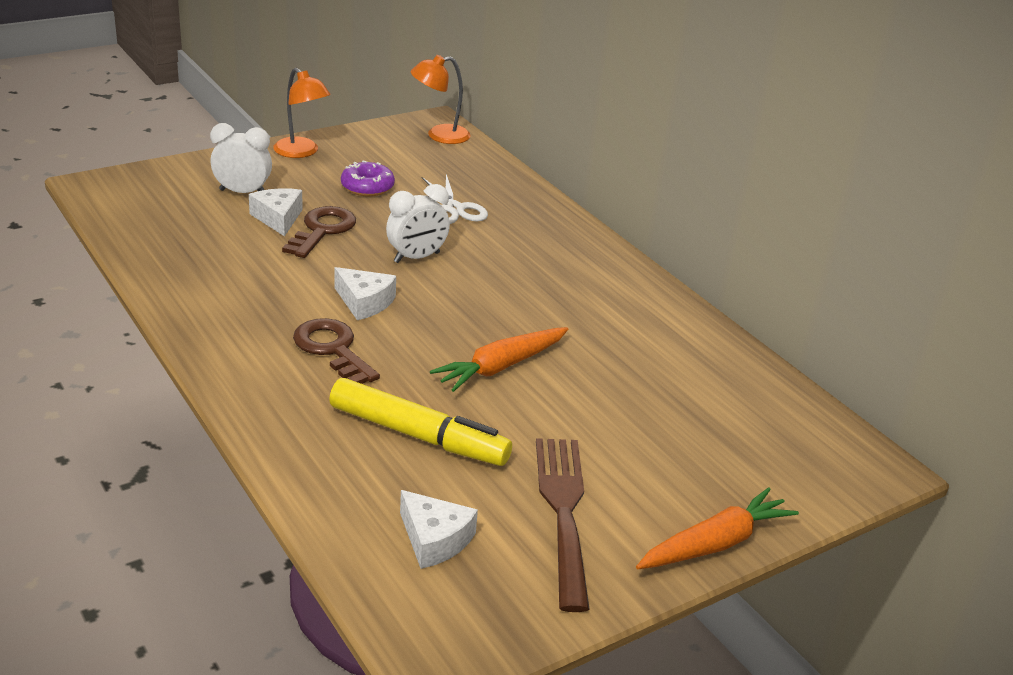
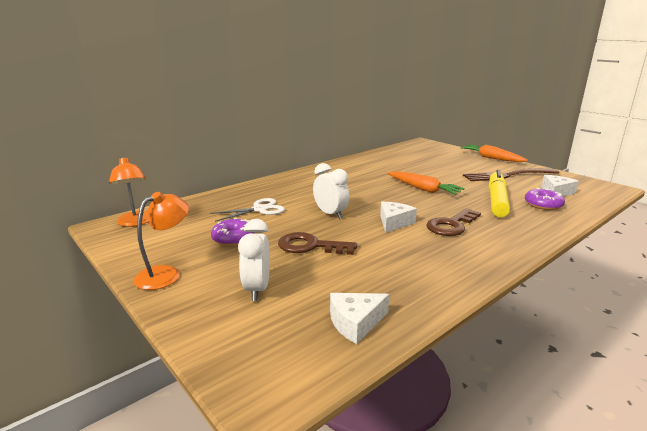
camera: 95 degrees left, 10 degrees down
white cheese [249,188,303,236] -> white cheese moved to [330,293,389,344]
none -> purple donut [525,188,565,210]

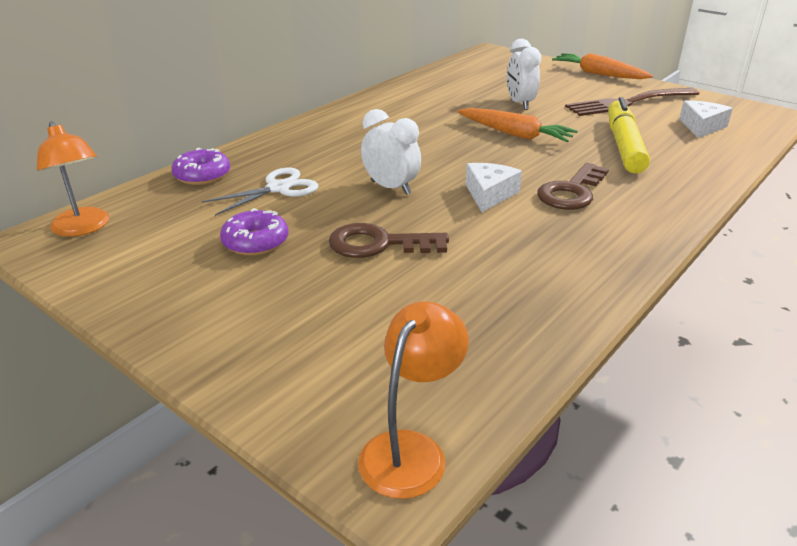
camera: 10 degrees left, 10 degrees up
orange lamp [133,192,189,290] -> orange lamp moved to [358,301,469,499]
white clock [238,219,270,301] -> white clock moved to [507,39,541,110]
white cheese [330,293,389,344] -> none
purple donut [525,188,565,210] -> purple donut moved to [171,148,230,185]

